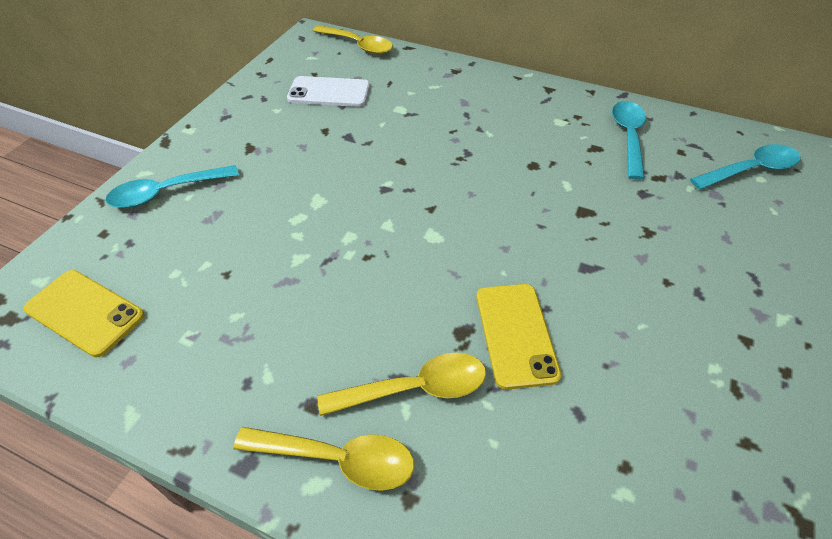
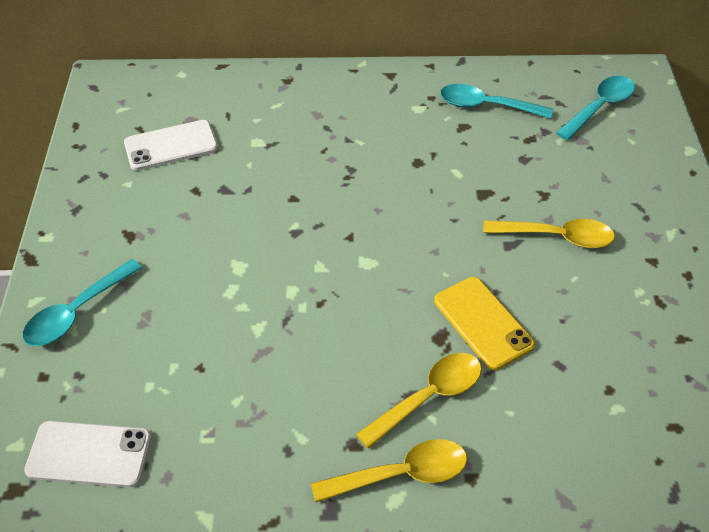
camera: 25 degrees left, 0 degrees up
yellow phone [24,270,145,358] -> white phone [24,421,152,487]
yellow spoon [313,25,393,55] -> yellow spoon moved to [483,219,615,248]
turquoise spoon [612,101,646,180] -> turquoise spoon turned 60 degrees counterclockwise [440,84,553,119]

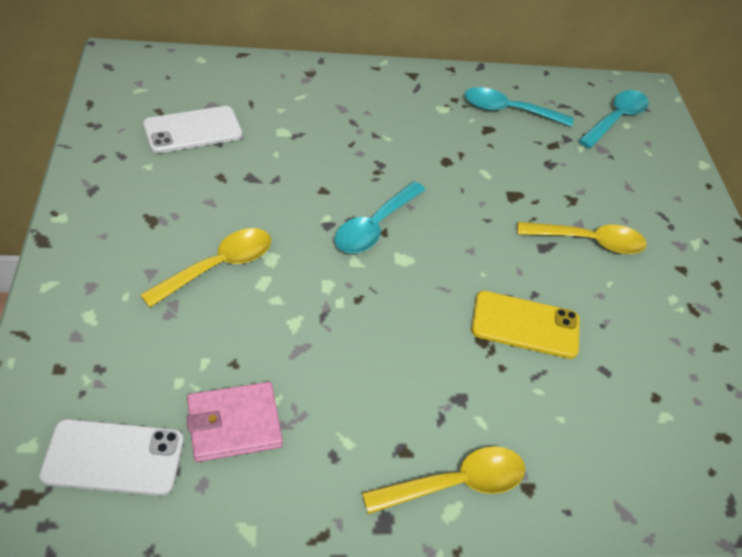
camera: 10 degrees left, 0 degrees up
turquoise spoon [22,259,142,346] -> turquoise spoon moved to [334,181,425,253]
yellow spoon [356,353,482,449] -> yellow spoon moved to [140,228,271,307]
yellow phone [434,277,535,370] -> yellow phone turned 45 degrees counterclockwise [471,291,580,359]
none -> pink wallet [187,382,283,462]

